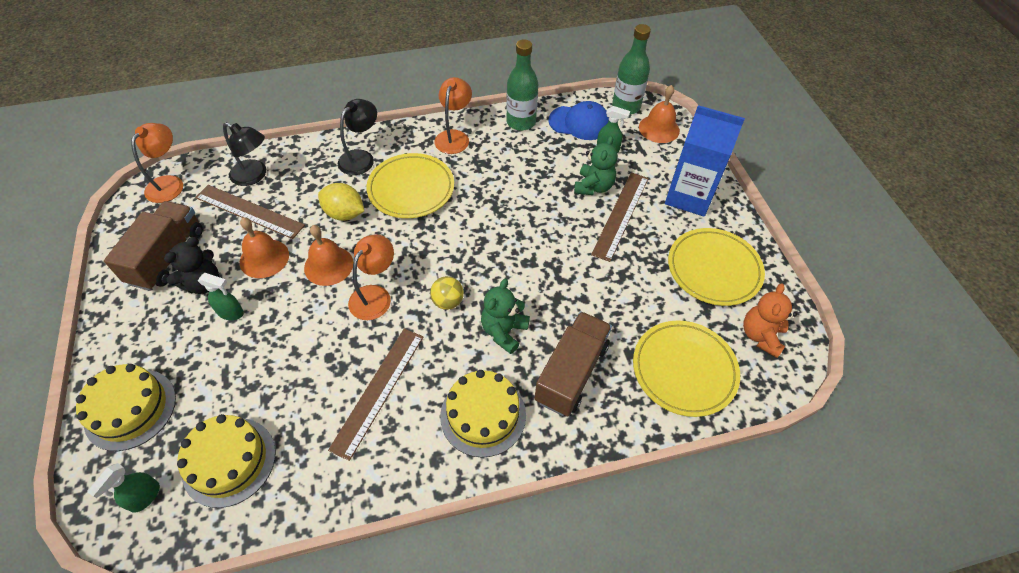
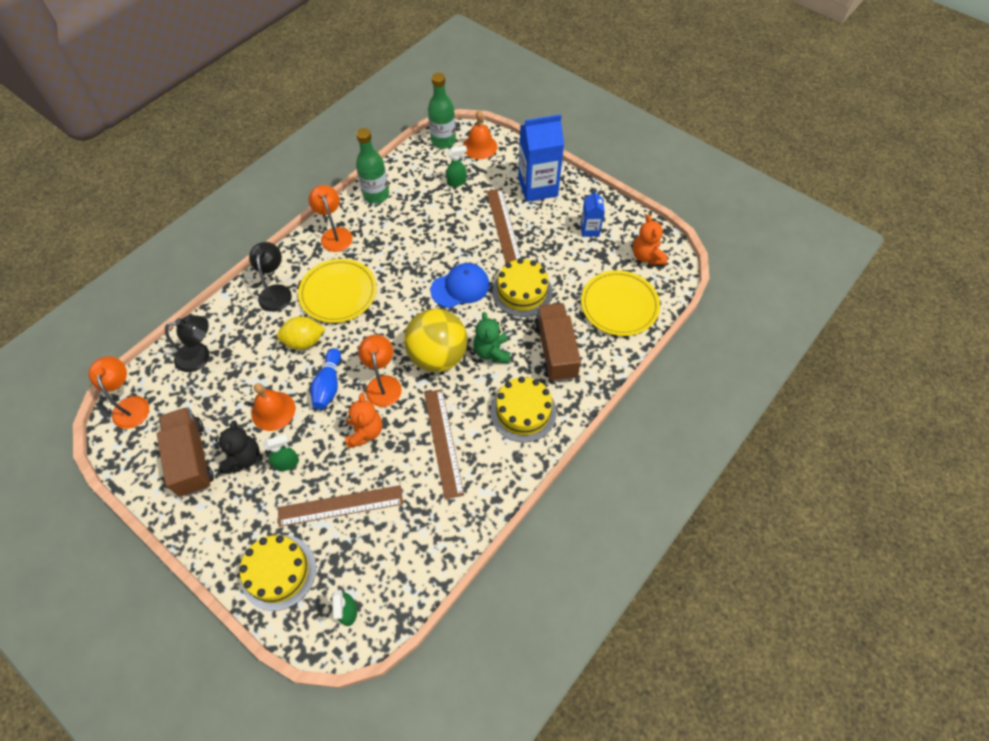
camera: 35 degrees left, 5 degrees up
yellow cake [177,414,276,508] -> yellow cake moved to [492,258,552,317]
brown ruler [195,185,305,239] -> brown ruler moved to [278,485,403,527]
orange bell [304,225,353,286] -> blue bowling pin [310,348,341,410]
yellow ball [430,276,464,310] -> yellow ball [404,309,468,372], size x2.26
blue cap [549,101,609,140] -> blue cap moved to [430,263,490,308]
green teddy bear [574,136,618,195] -> none
yellow plate [668,228,765,306] -> blue carton [581,190,605,237]
none -> orange teddy bear [344,393,382,449]

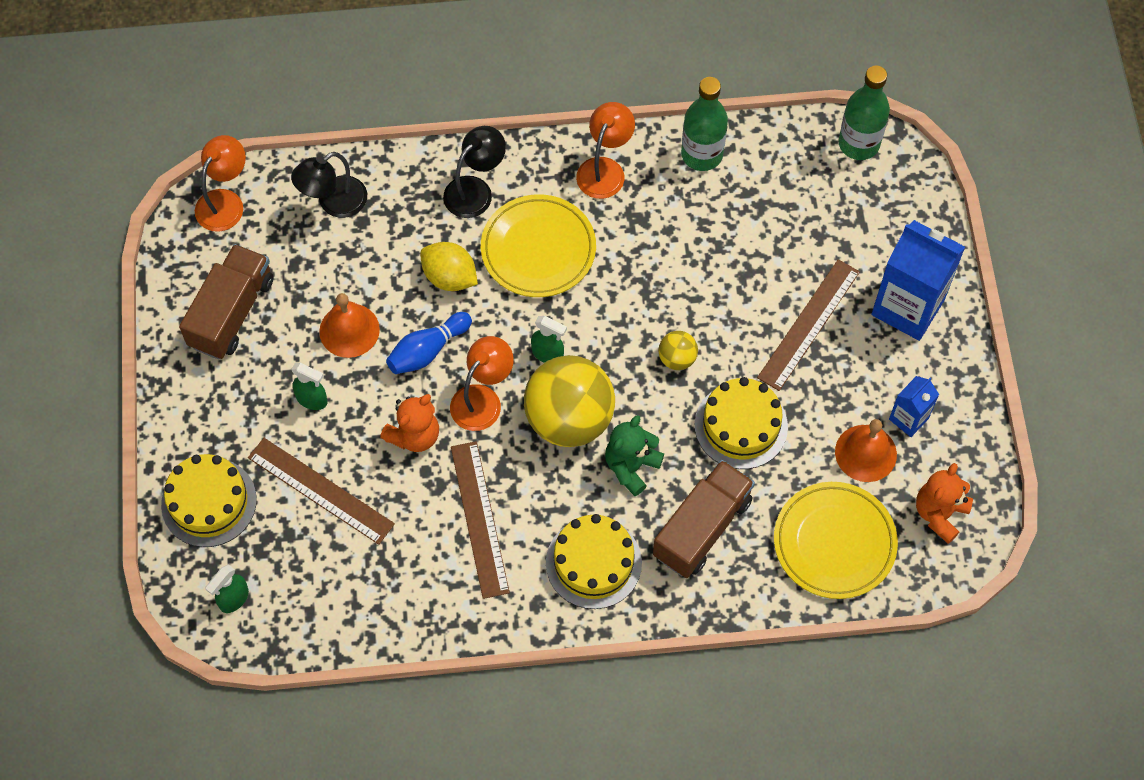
camera: 45 degrees right, 5 degrees up
black lamp [165,315,209,372] -> black lamp turned 105 degrees clockwise [291,152,367,218]
black teddy bear [215,420,260,474] -> none
brown ruler [424,389,464,500] -> brown ruler turned 45 degrees counterclockwise [451,441,510,599]
blue cap [430,263,490,308] -> yellow ball [658,331,698,370]
green spray bottle [446,146,467,187] -> green spray bottle moved to [531,316,567,363]
orange bell [463,110,497,159] -> orange bell moved to [835,419,897,482]

